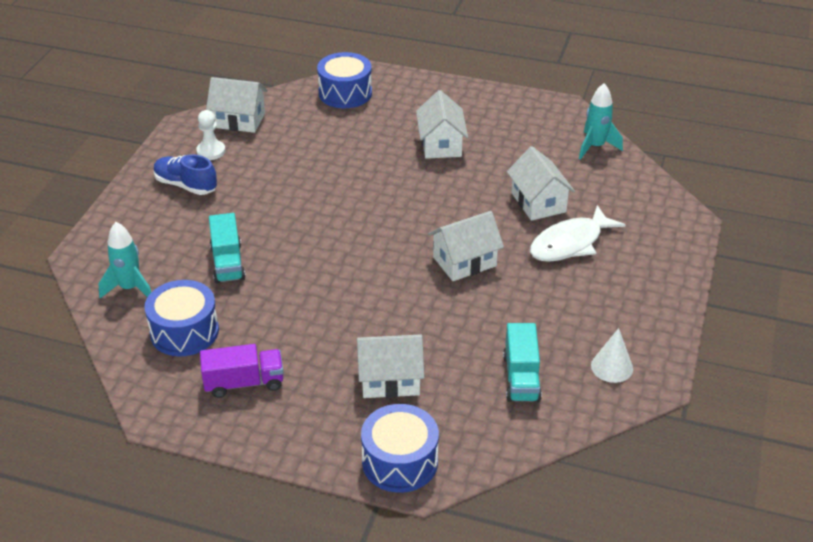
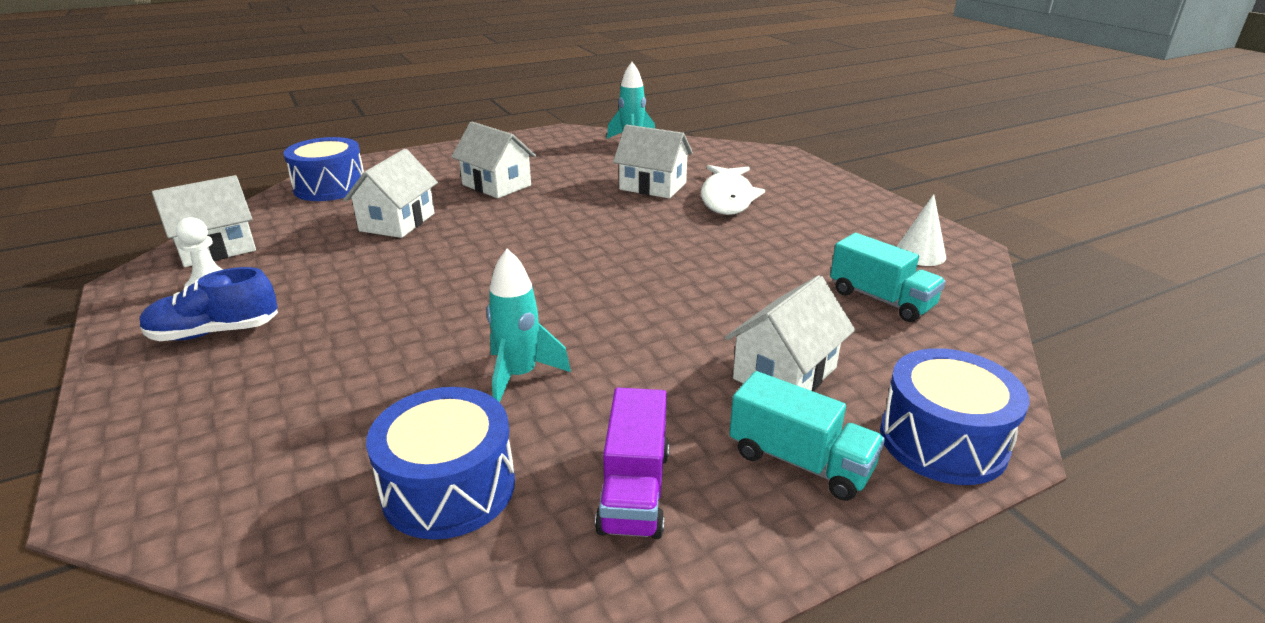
camera: 45 degrees left, 10 degrees down
turquoise rocket [99,222,151,298] -> turquoise rocket moved to [486,249,571,403]
purple truck [200,344,283,398] -> purple truck turned 150 degrees clockwise [595,388,669,539]
turquoise truck [209,213,246,284] -> turquoise truck moved to [729,371,885,501]
white house [428,211,504,281] -> white house moved to [343,149,438,238]

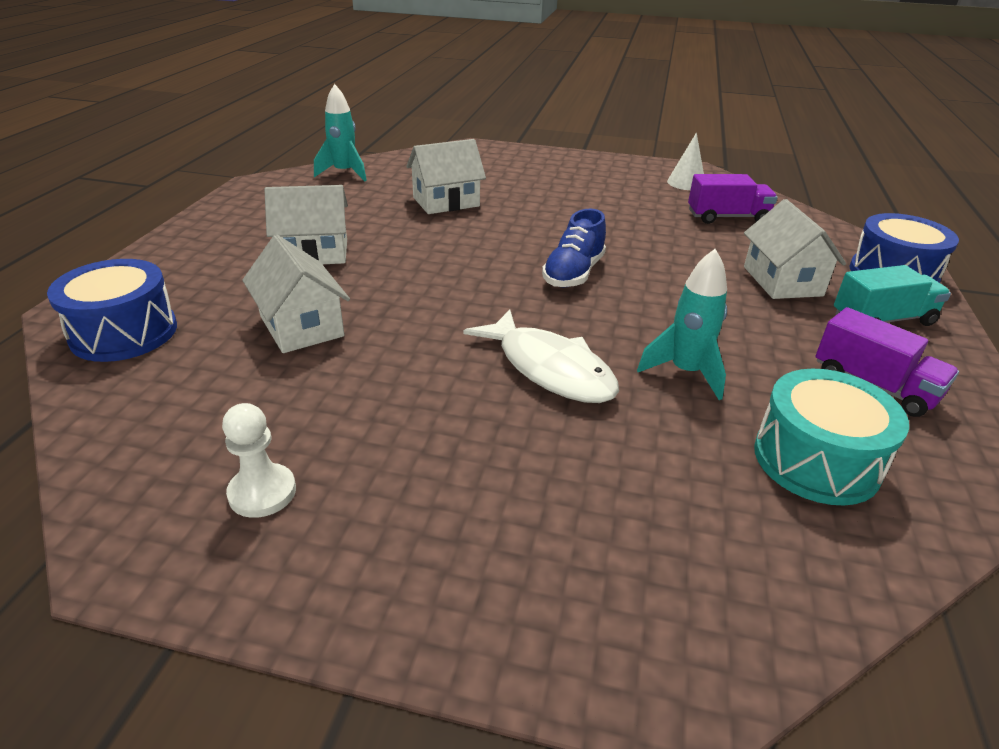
camera: 50 degrees left, 5 degrees up
blue shoe [140,267,278,341] -> blue shoe moved to [542,209,606,288]
white house [152,175,256,267] -> none
blue drum [366,387,515,540] -> turquoise drum [754,369,909,506]
white fish [701,165,765,215] -> white fish moved to [463,309,619,403]
turquoise truck [830,233,946,322] -> purple truck [688,174,778,224]

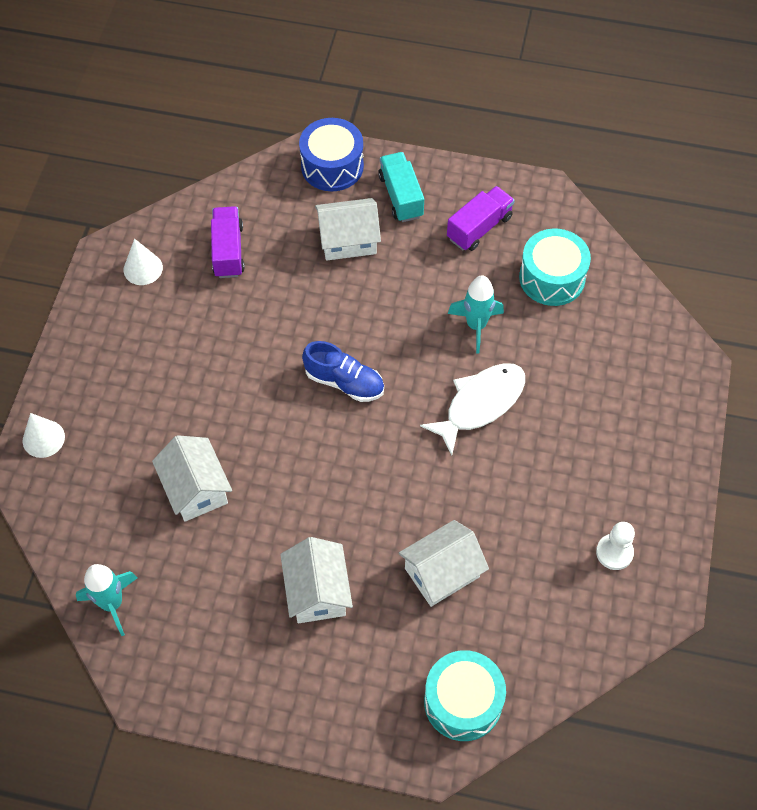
camera: 90 degrees left, 25 degrees up
blue drum [47,259,177,362] -> turquoise drum [424,650,506,741]
none -> white cone [23,413,65,458]

